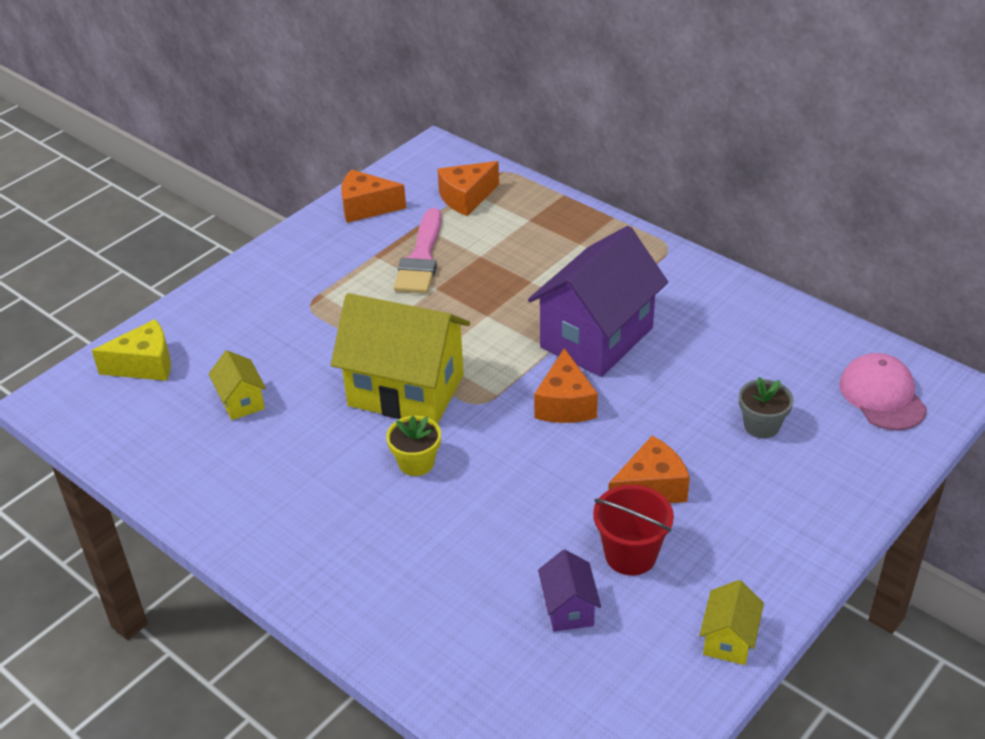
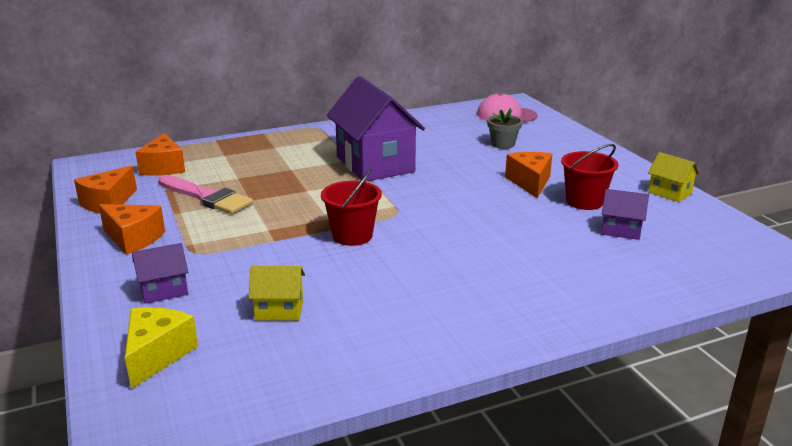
camera: 65 degrees left, 15 degrees down
yellow house [331,293,470,424] -> red bucket [321,168,382,246]
yellow flower pot [386,415,441,476] -> none
orange cheese [534,348,598,423] -> orange cheese moved to [99,204,165,255]
none -> purple house [132,243,188,304]

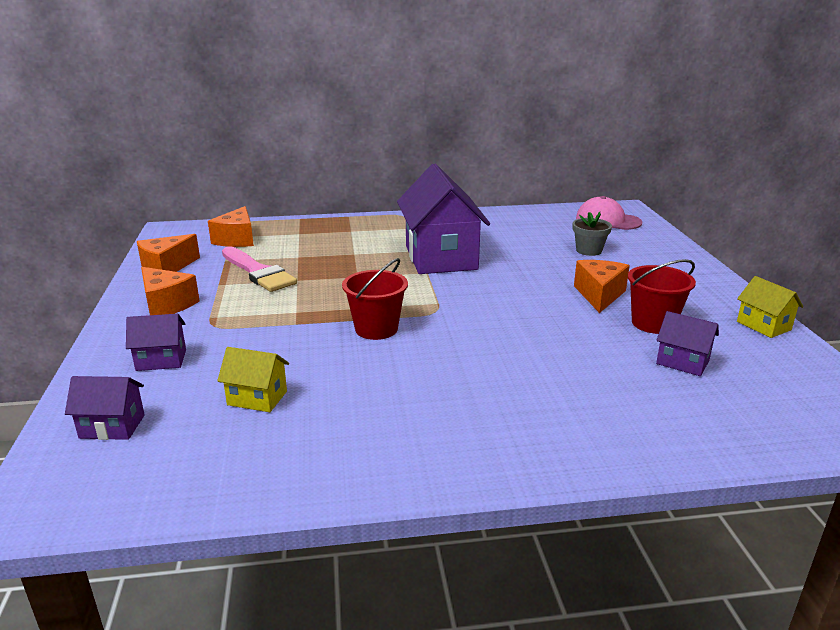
camera: 15 degrees right, 0 degrees up
yellow cheese [125,307,198,389] -> purple house [65,376,145,440]

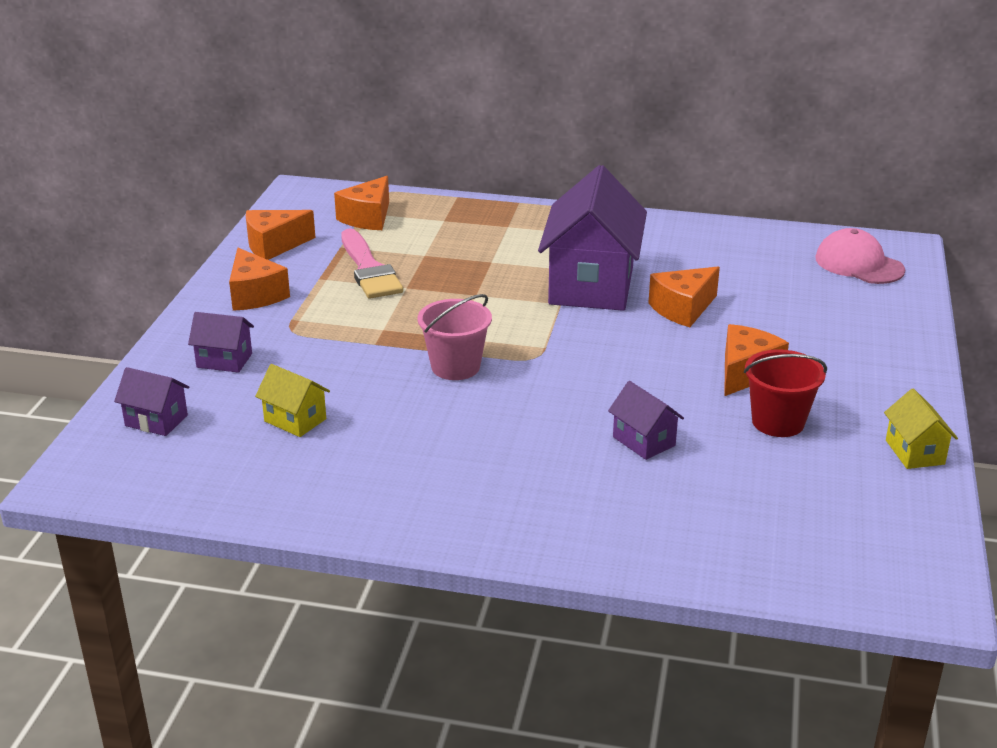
camera: 20 degrees right, 5 degrees up
red bucket [342,258,408,340] -> pink bucket [418,294,492,380]
grey flower pot [573,212,612,256] -> none
purple house [656,311,719,376] -> purple house moved to [608,381,684,460]
none -> orange cheese [648,267,720,327]

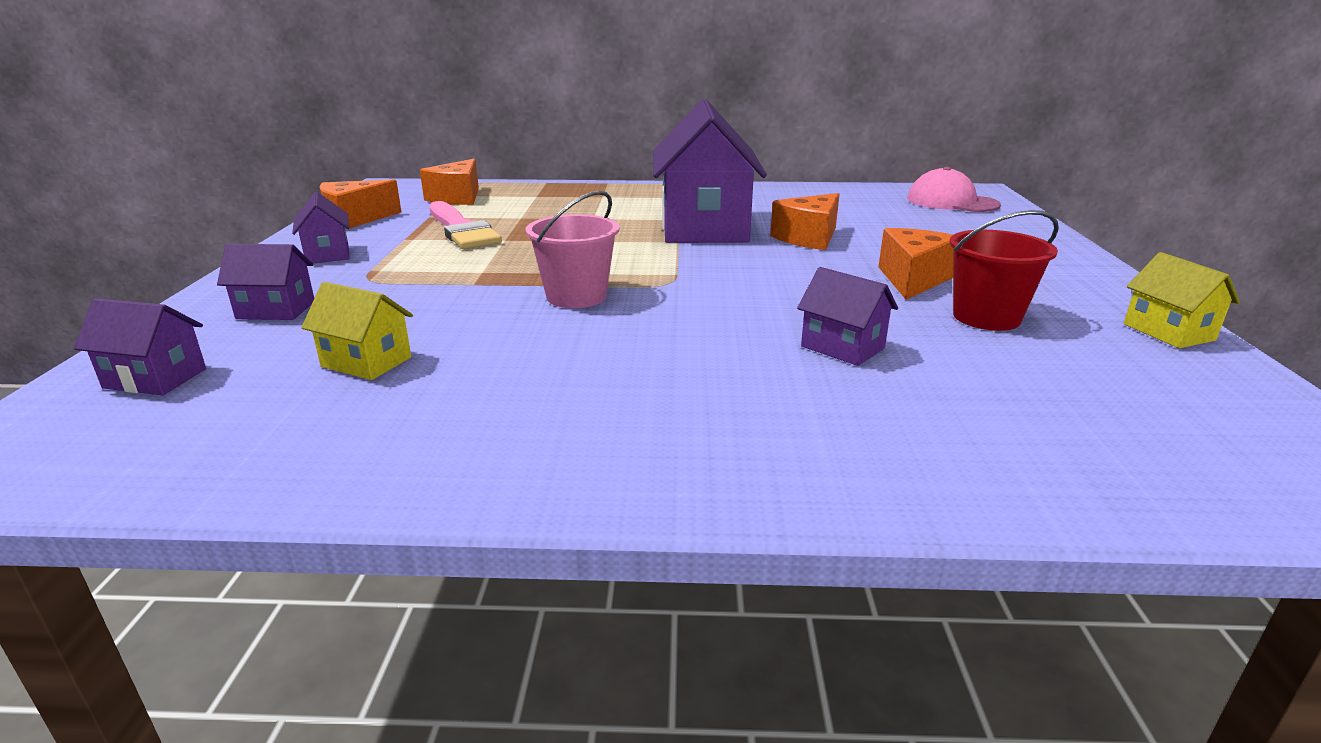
camera: 10 degrees left, 5 degrees down
orange cheese [229,248,290,311] -> purple house [292,192,350,263]

